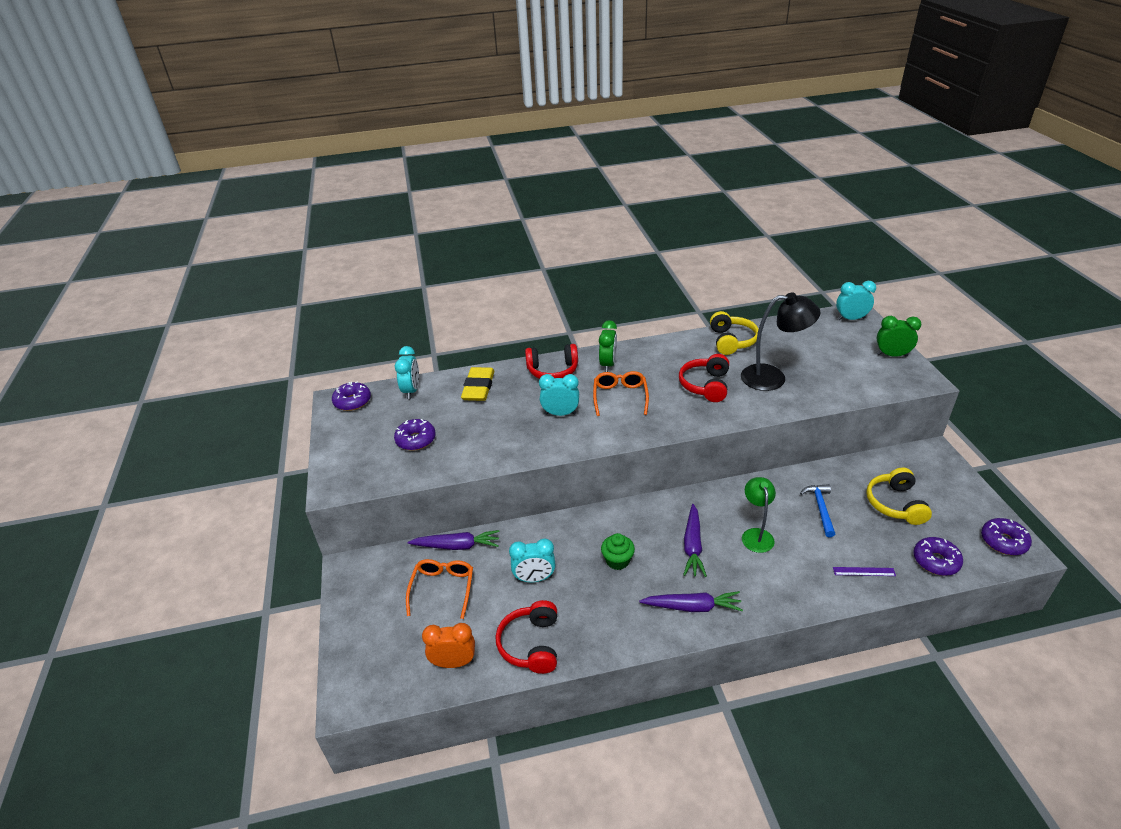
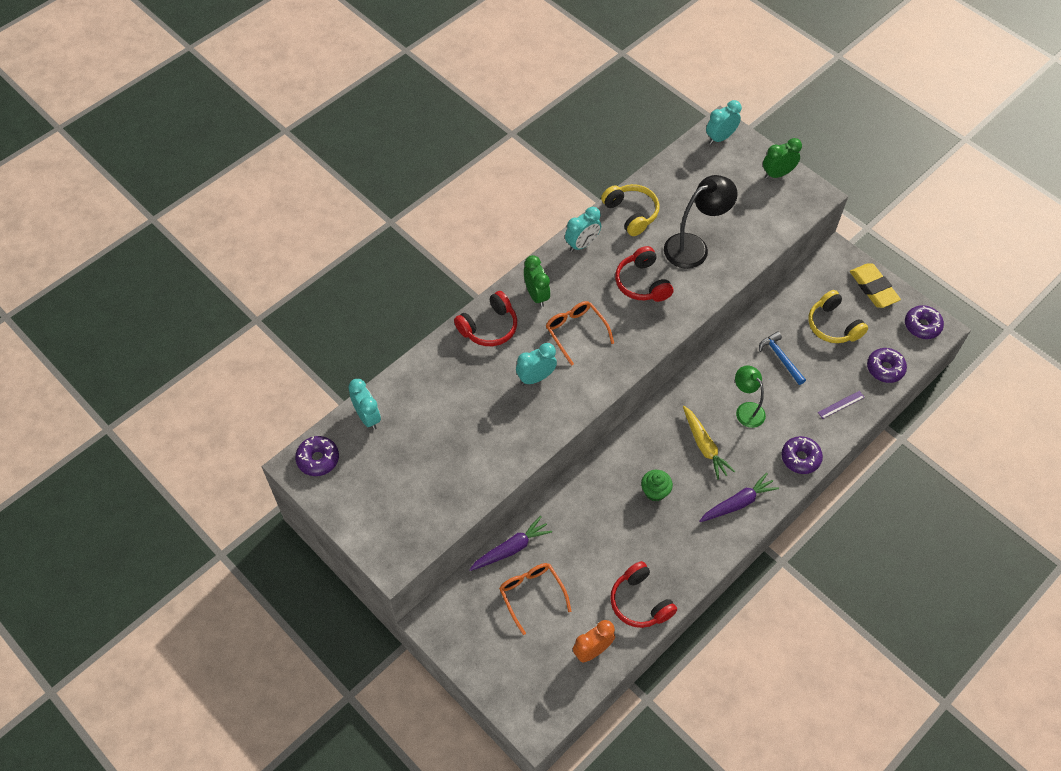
camera: 35 degrees left, 20 degrees up
purple donut [394,419,436,451] -> purple donut moved to [781,436,823,474]
yellow eraser [461,367,495,401] -> yellow eraser moved to [850,263,901,308]
turquoise clock [509,539,555,582] -> turquoise clock moved to [565,207,601,252]
purple carrot [683,504,707,577] -> yellow carrot [683,406,735,480]

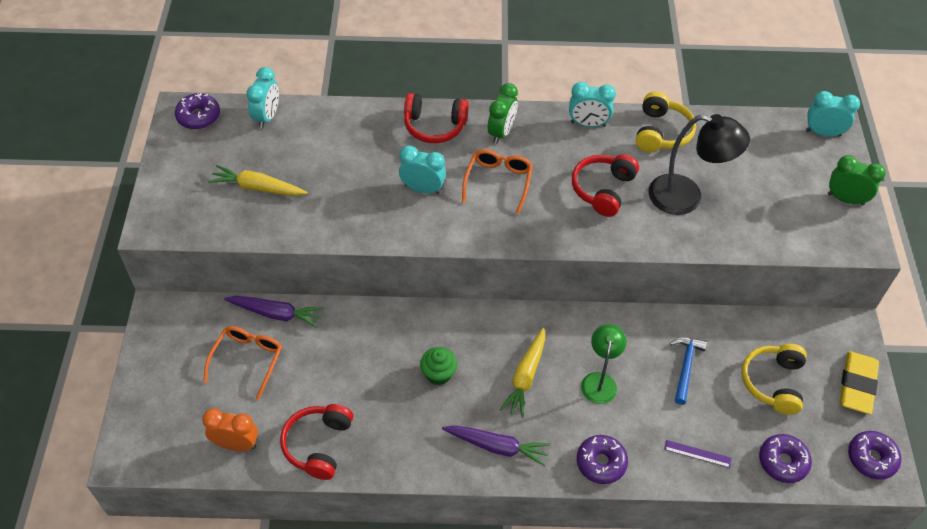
camera: 45 degrees right, 5 degrees down
none -> yellow carrot [208,165,308,196]

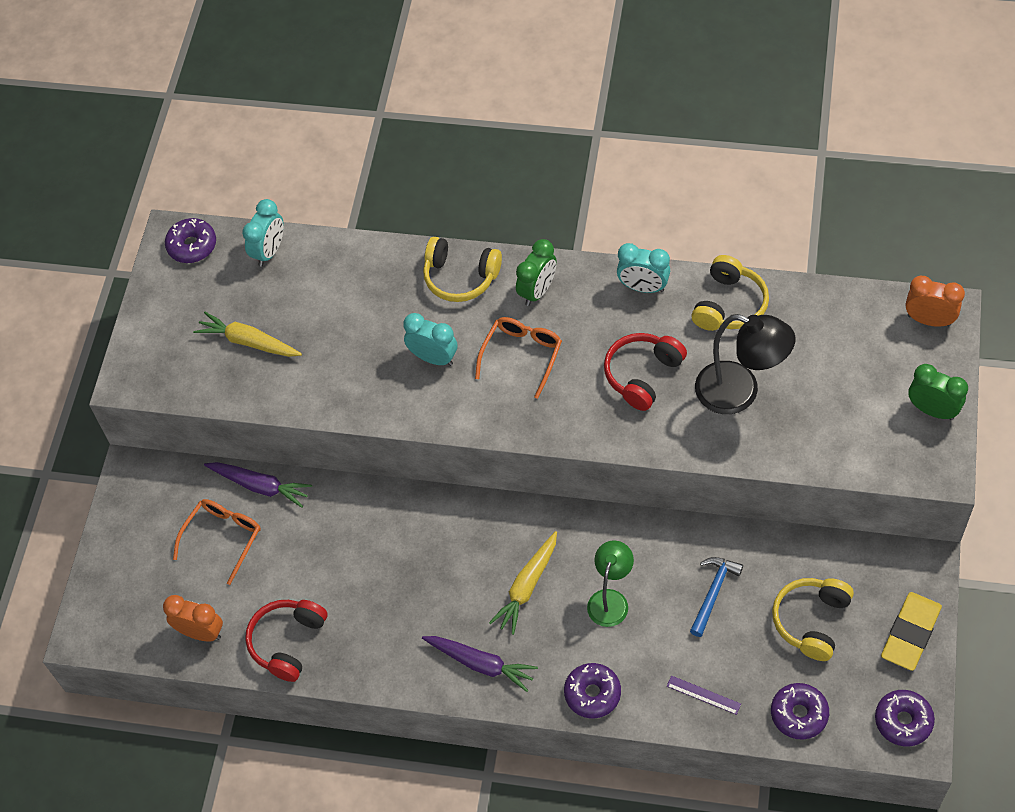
camera: 15 degrees right, 5 degrees up
red headphones [404,93,469,143] -> yellow headphones [423,237,502,302]
green cupcake [420,347,457,385] -> none
turquoise clock [806,91,860,137] -> orange clock [906,276,965,327]

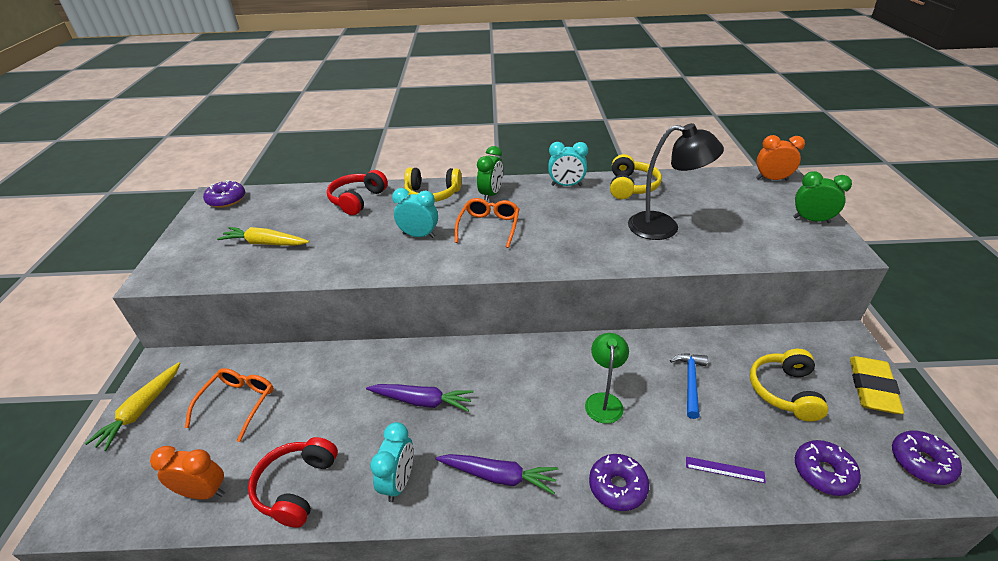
camera: 15 degrees left, 20 degrees down
purple carrot [204,462,312,508] -> purple carrot moved to [366,384,474,411]
turquoise clock [242,199,284,267] -> turquoise clock moved to [370,422,413,502]
yellow carrot [489,531,557,635] -> yellow carrot moved to [85,362,180,451]
red headphones [604,333,687,411] -> red headphones moved to [327,170,388,215]

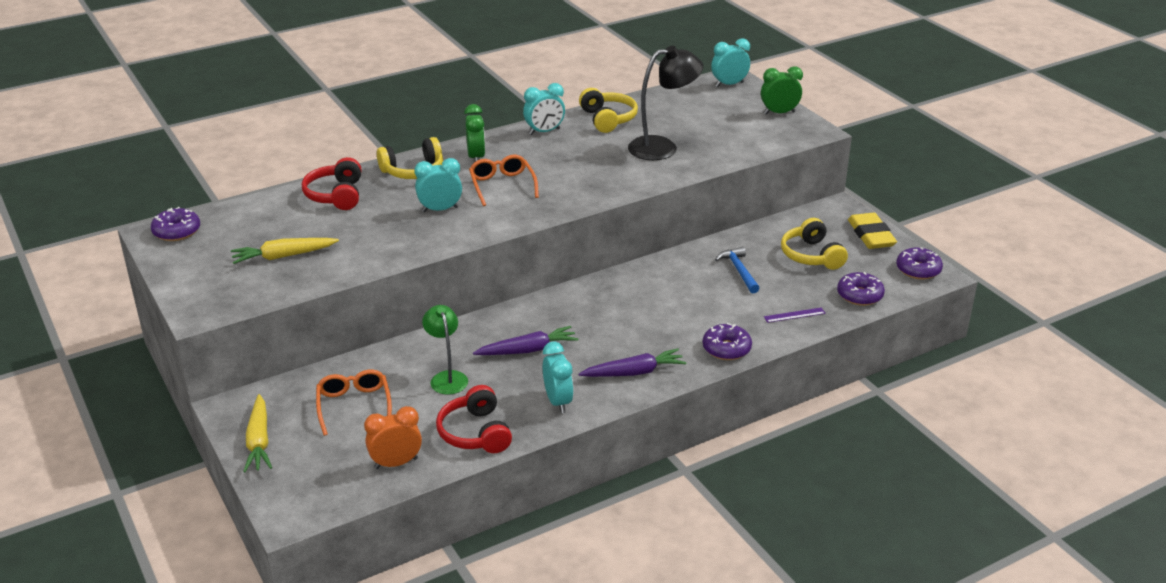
camera: 30 degrees left, 5 degrees down
green lamp [585,333,629,424] -> green lamp moved to [422,305,468,395]
orange clock [756,135,805,181] -> turquoise clock [711,38,750,87]

